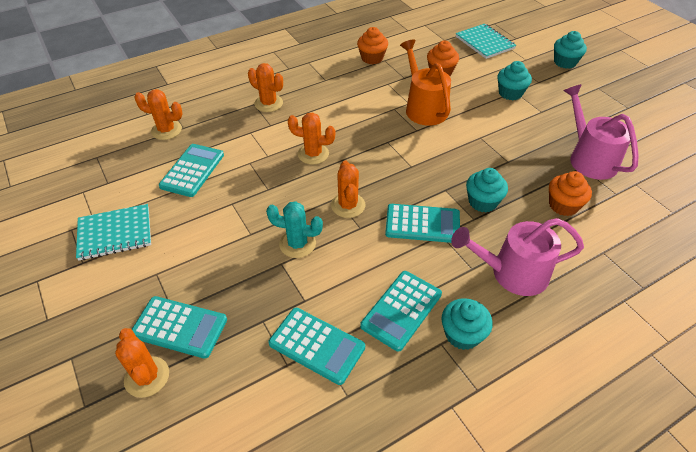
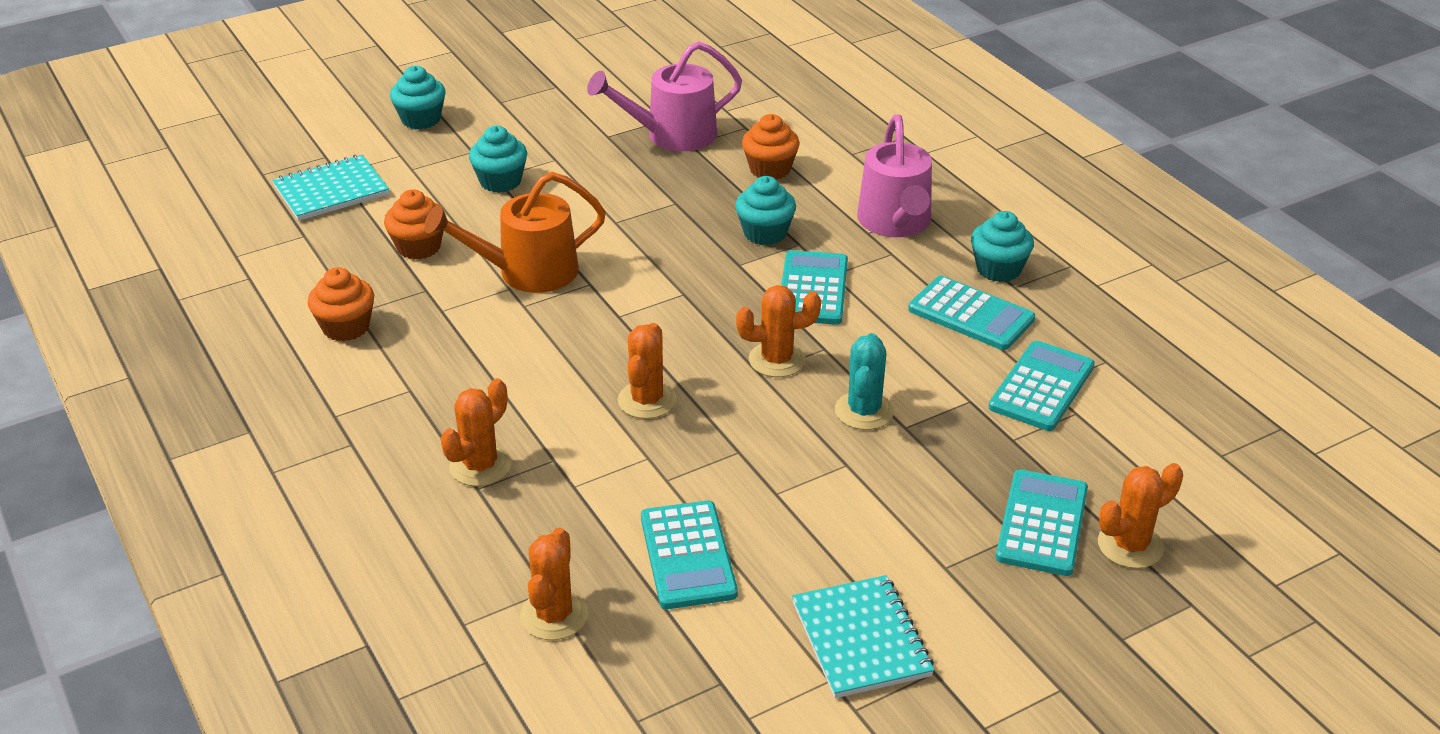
camera: 90 degrees left, 10 degrees down
turquoise calculator [159,144,224,197] -> turquoise calculator turned 120 degrees counterclockwise [641,501,738,609]

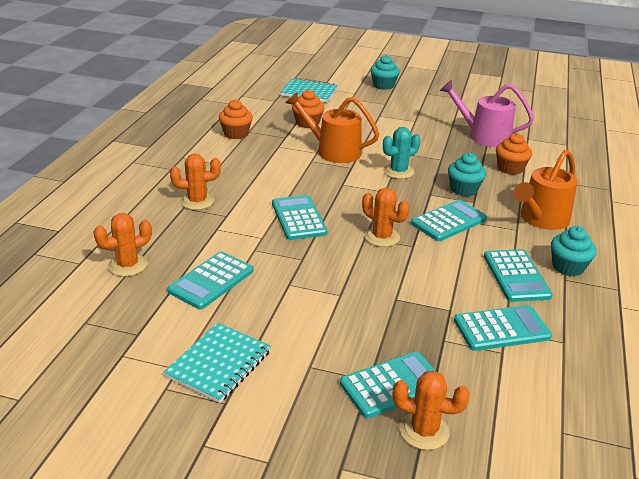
camera: 45 degrees right, 5 degrees down
turquoise cupcake [469,126,527,193] -> none
orange cactus [618,323,677,419] -> turquoise calculator [272,195,328,240]
turquoise cactus [835,333,894,430] -> turquoise cactus moved to [383,127,421,179]
pink watering can [857,114,932,237] -> orange watering can [513,150,578,230]

